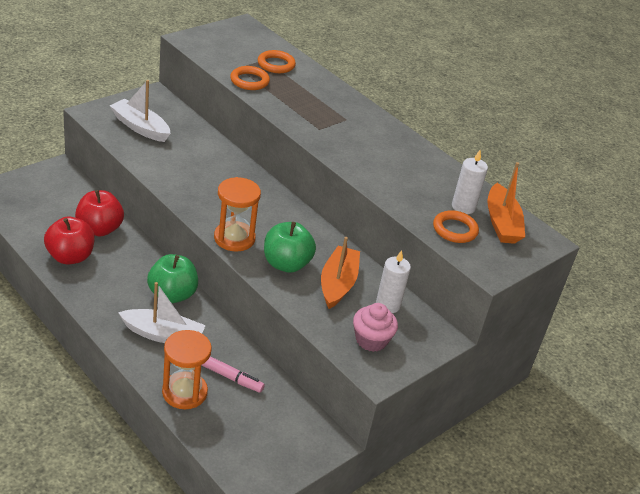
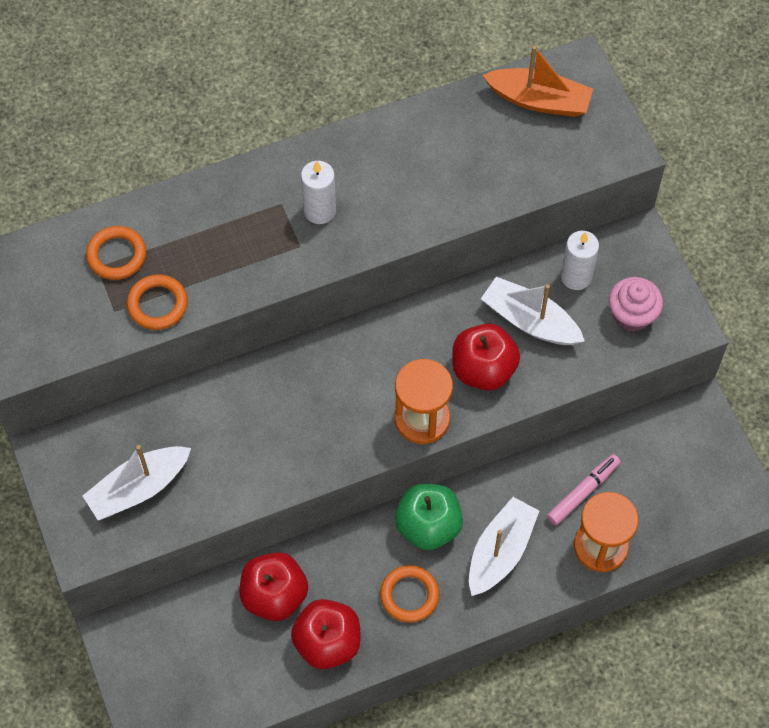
camera: 65 degrees left, 25 degrees up
green apple [264,222,316,273] -> red apple [452,324,520,391]
orange boat [321,237,360,309] -> white boat [481,277,585,345]
orange ring [433,210,479,243] -> orange ring moved to [380,565,439,623]
white candle [452,150,488,214] -> white candle moved to [301,161,336,224]

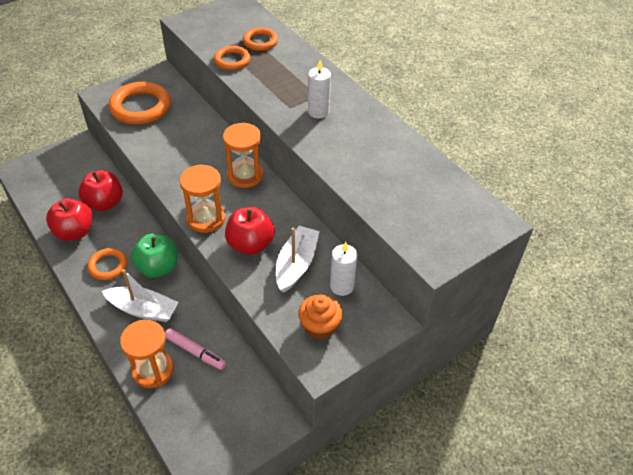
camera: 75 degrees right, 15 degrees down
white boat [83,445,191,520] -> orange ring [109,82,171,125]
orange boat [483,46,593,117] -> none
pink cupcake [609,277,663,332] -> orange cupcake [298,295,343,339]
none -> orange hourglass [223,123,263,188]

